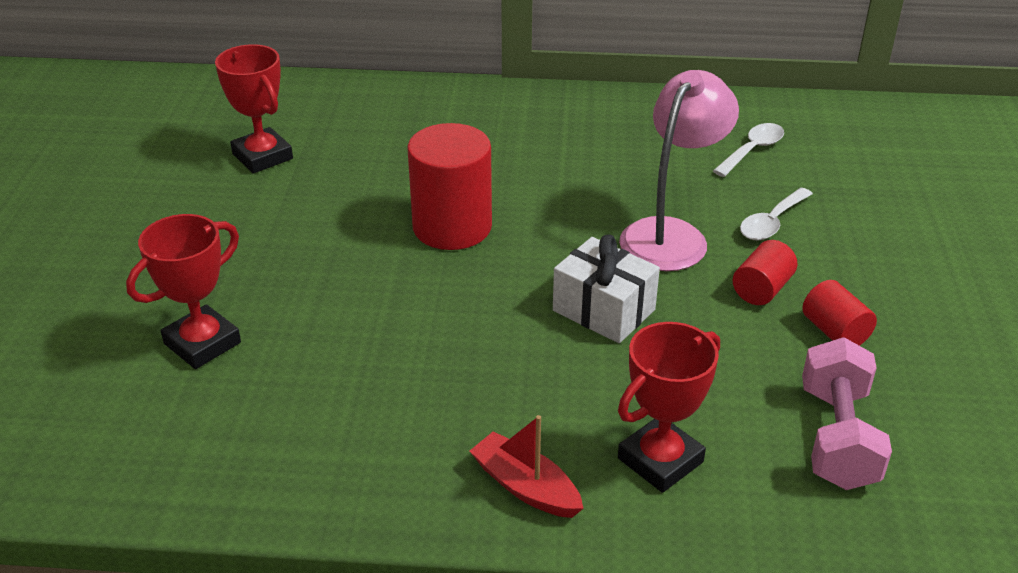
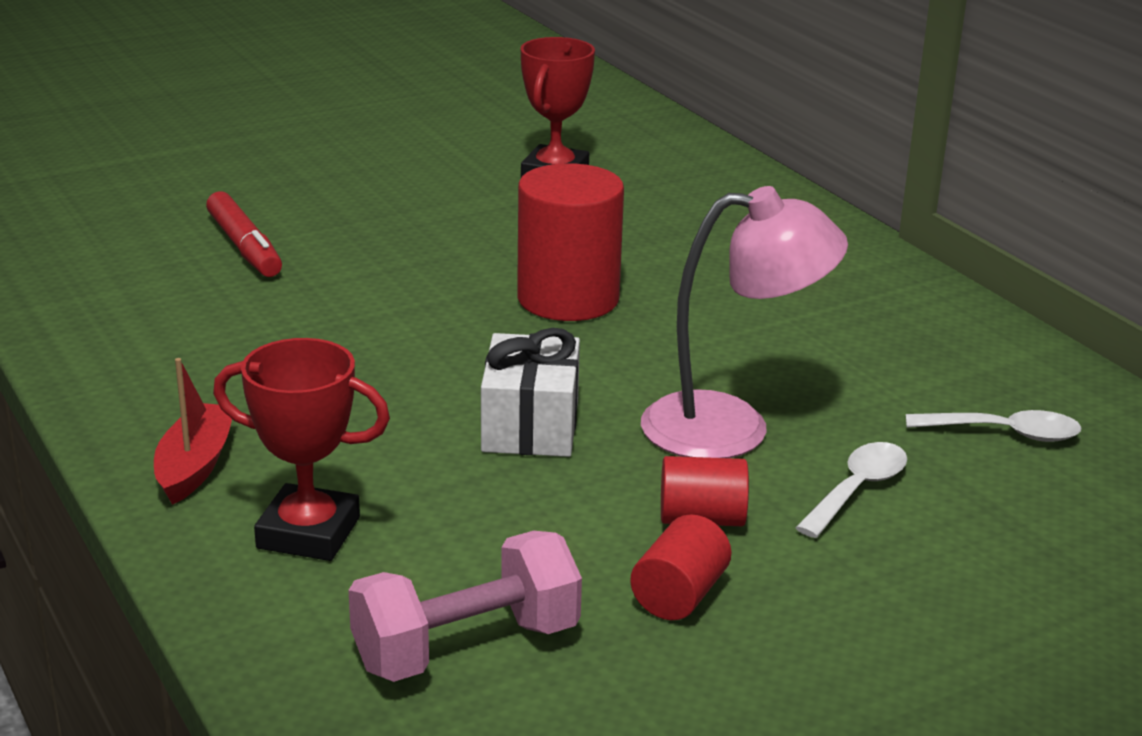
camera: 55 degrees right, 10 degrees down
red trophy [126,214,241,369] -> red marker [206,192,282,277]
white spoon [740,188,813,240] -> white spoon turned 120 degrees clockwise [795,442,907,538]

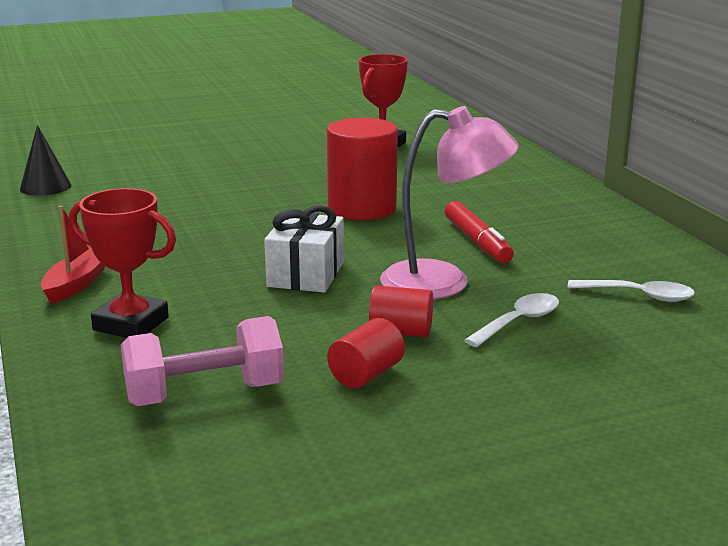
camera: 10 degrees right, 5 degrees down
red marker [206,192,282,277] -> red marker moved to [445,201,514,263]
none -> black cone [20,125,71,196]

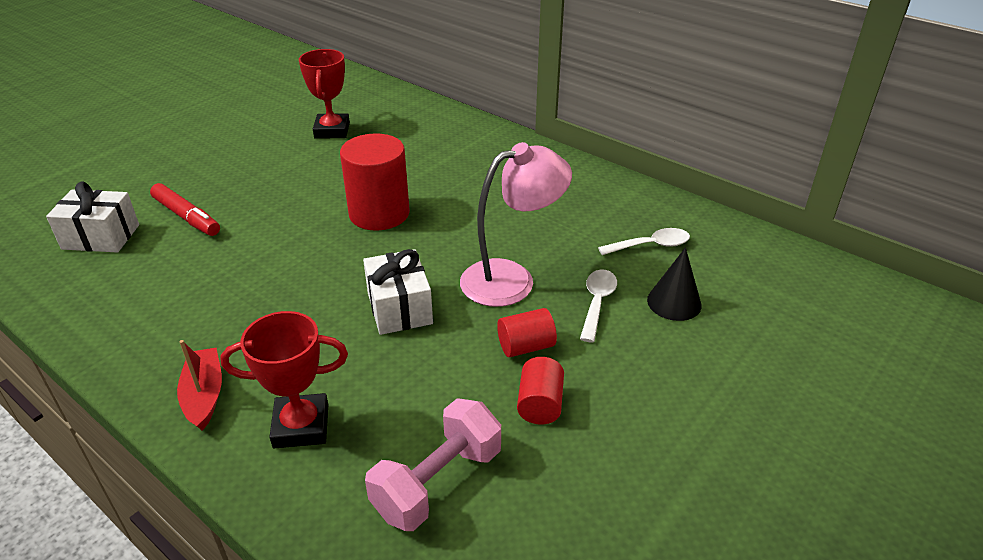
camera: 30 degrees left, 15 degrees up
black cone [20,125,71,196] -> black cone moved to [647,247,702,321]
red marker [445,201,514,263] -> red marker moved to [150,183,220,236]
none -> white gift [46,182,139,253]

